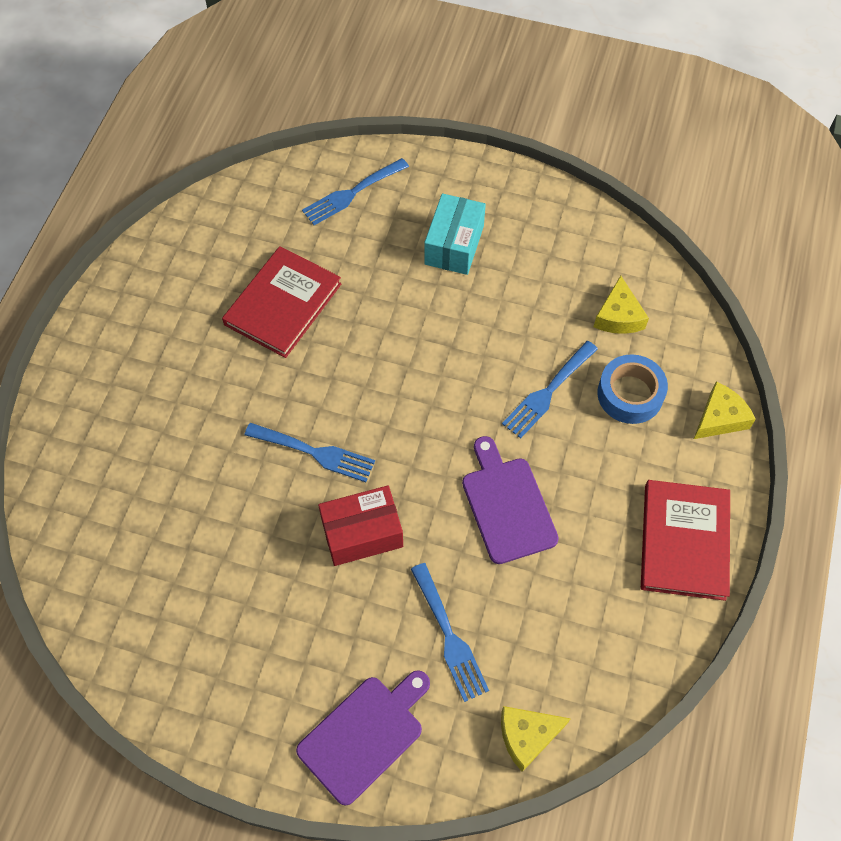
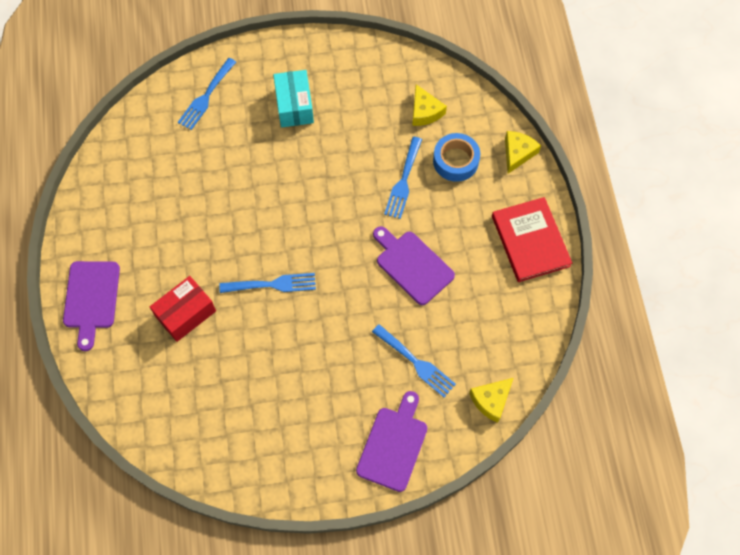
camera: 25 degrees left, 5 degrees up
red book [222,246,341,358] -> none
red box [318,485,403,566] -> red box moved to [150,276,216,342]
none -> purple cutting board [63,261,120,351]

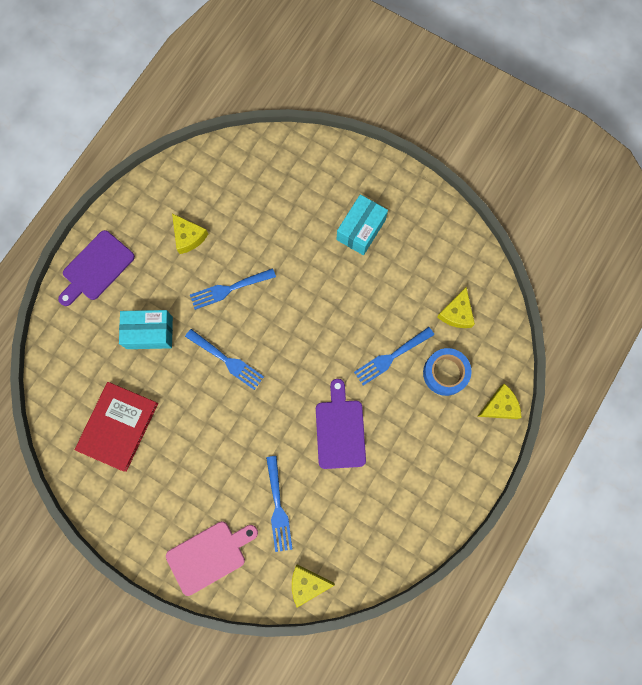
camera: 40 degrees right, 10 degrees up
red box [150,276,216,342] -> turquoise box [119,310,173,349]
blue fork [178,58,236,130] -> blue fork moved to [190,268,276,310]
purple cutting board [356,391,427,492] -> pink cutting board [166,521,258,596]
red book [492,197,572,282] -> red book moved to [75,382,158,472]
none -> yellow cheese [172,213,208,254]

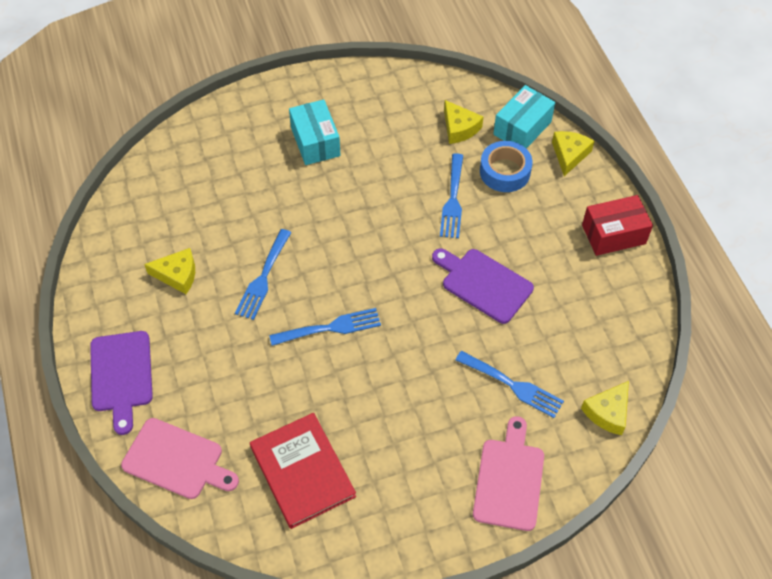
camera: 50 degrees left, 20 degrees down
turquoise box [119,310,173,349] -> turquoise box moved to [493,85,555,149]
none -> pink cutting board [121,418,239,499]
none -> red box [582,195,653,256]

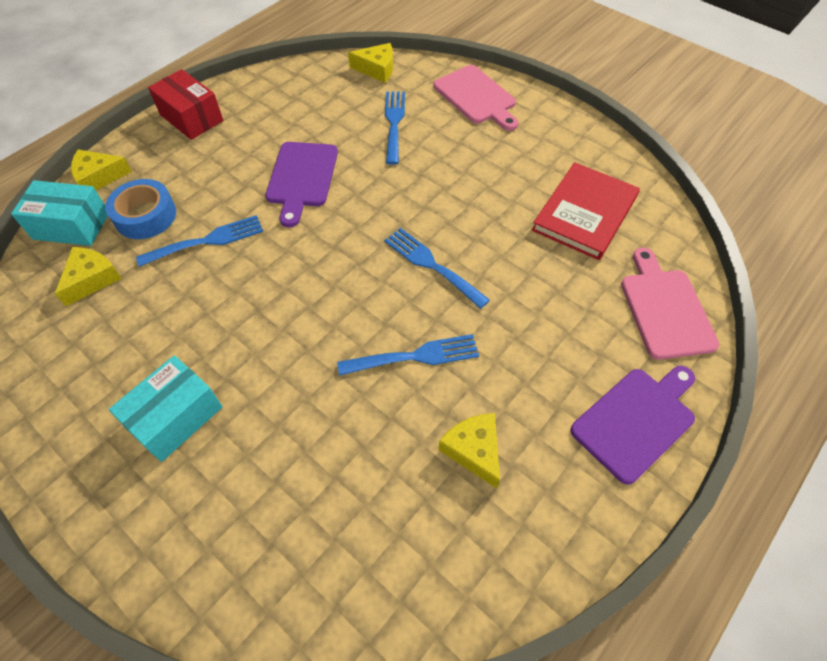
camera: 120 degrees left, 0 degrees up
pink cutting board [473,416,544,531] -> pink cutting board turned 105 degrees counterclockwise [433,65,518,131]

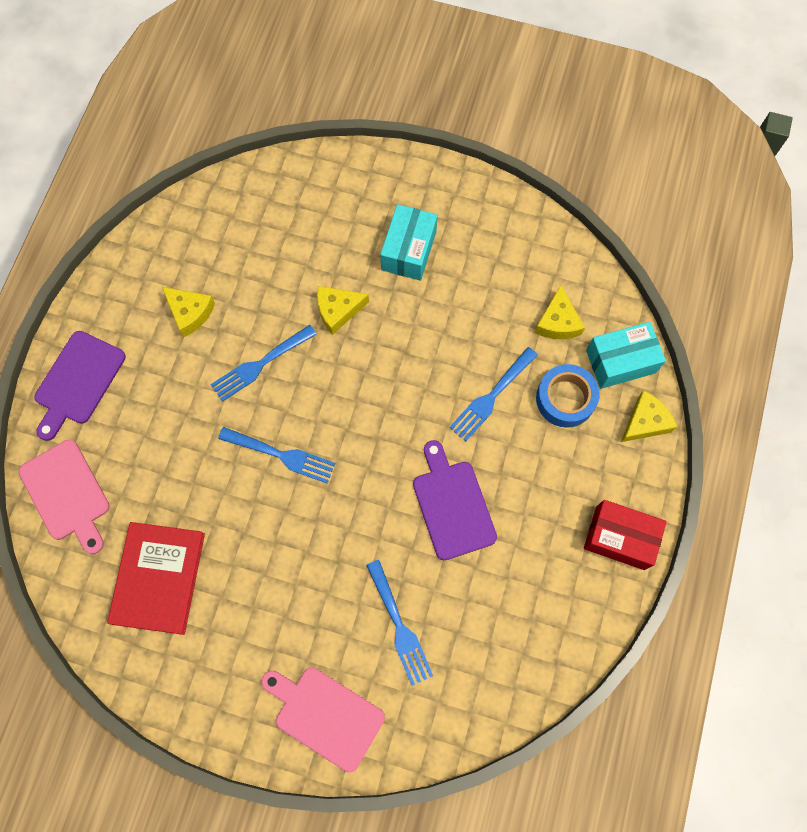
camera: 155 degrees right, 15 degrees up
yellow cheese [348,43,393,83] -> yellow cheese moved to [317,286,369,335]

